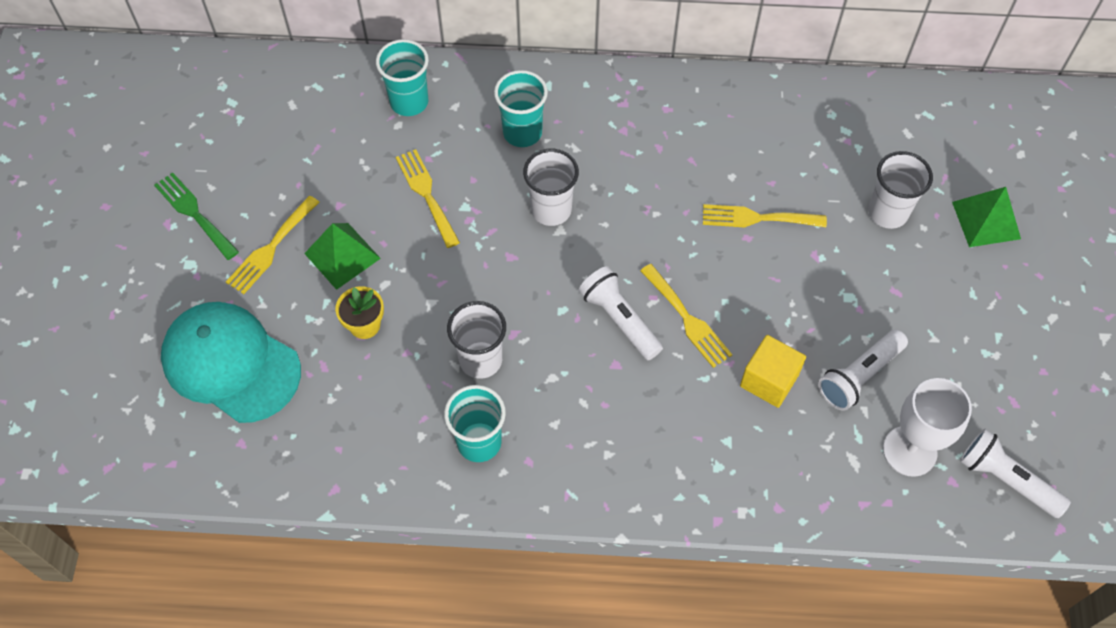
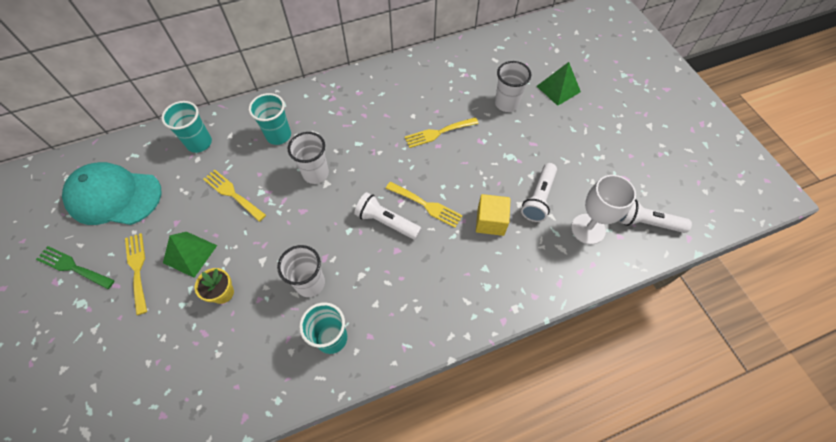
camera: 25 degrees left, 0 degrees up
turquoise cap [161,302,301,423] -> turquoise cap moved to [62,162,161,225]
yellow fork [226,196,320,294] -> yellow fork turned 150 degrees clockwise [125,233,147,315]

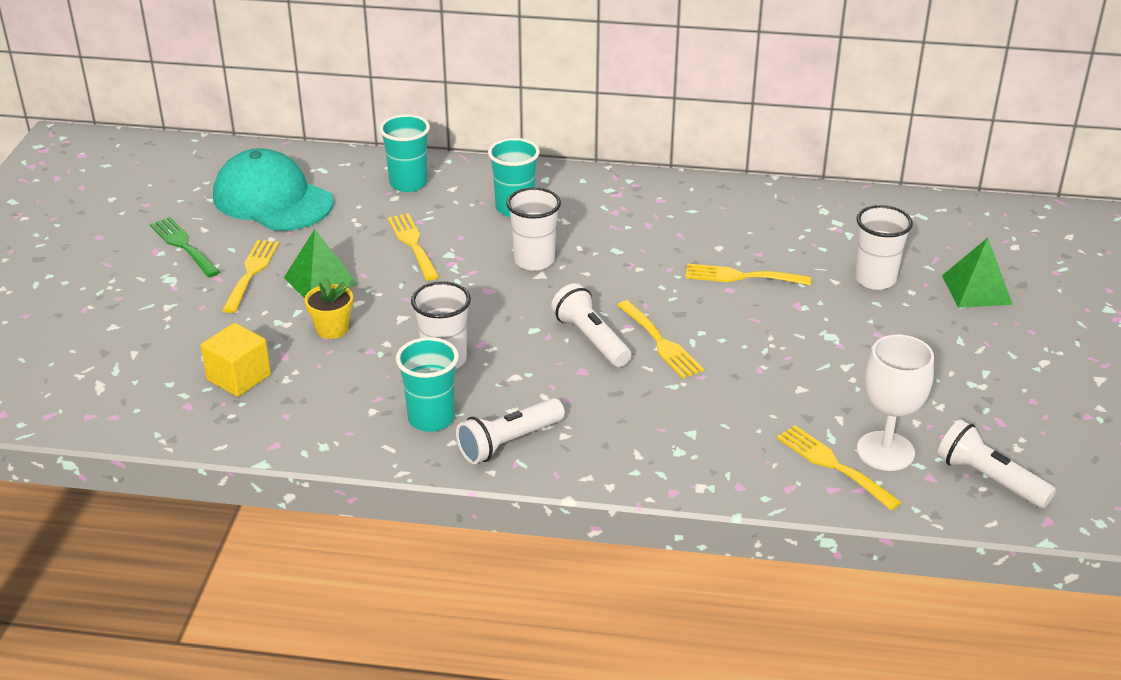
camera: 30 degrees right, 25 degrees down
yellow cube [476,194,511,236] -> yellow cube moved to [200,323,271,397]
white flashlight [521,163,557,222] -> white flashlight moved to [456,398,565,464]
none -> yellow fork [777,425,902,510]

